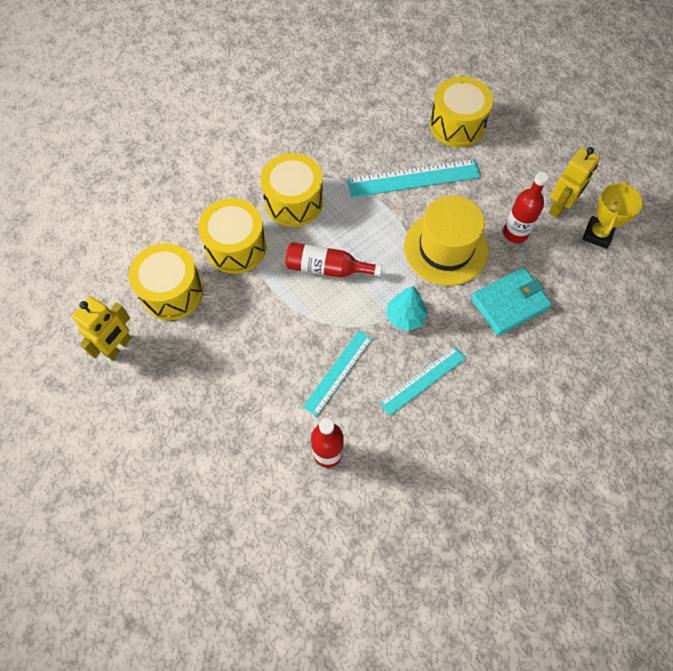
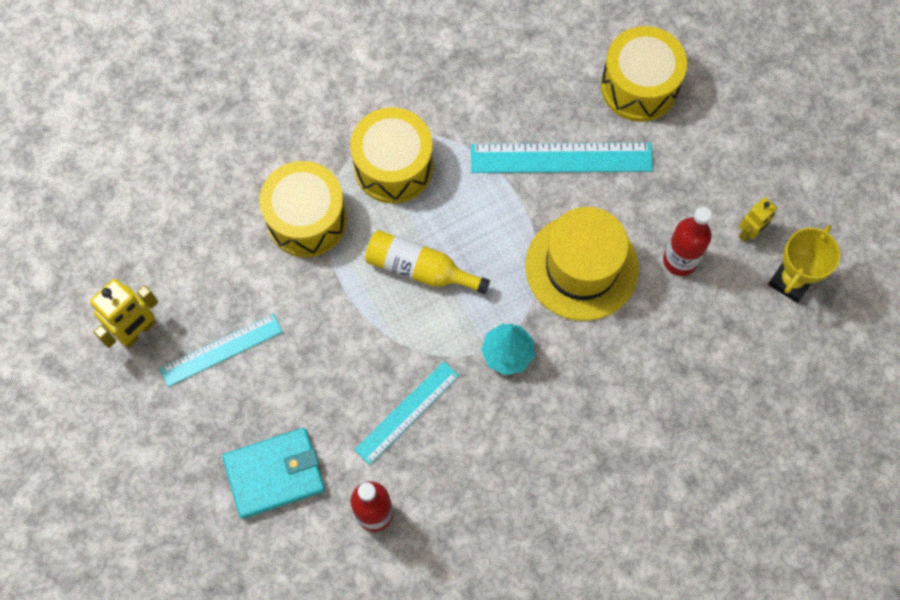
camera: 10 degrees right, 5 degrees up
yellow drum [128,243,203,320] -> none
red bottle [286,242,382,277] -> yellow bottle [365,230,490,294]
turquoise ruler [379,346,466,416] -> turquoise ruler moved to [159,314,282,387]
turquoise wallet [470,267,552,336] -> turquoise wallet moved to [222,428,325,519]
yellow robot [549,147,600,218] -> yellow robot [739,197,777,242], size x0.62

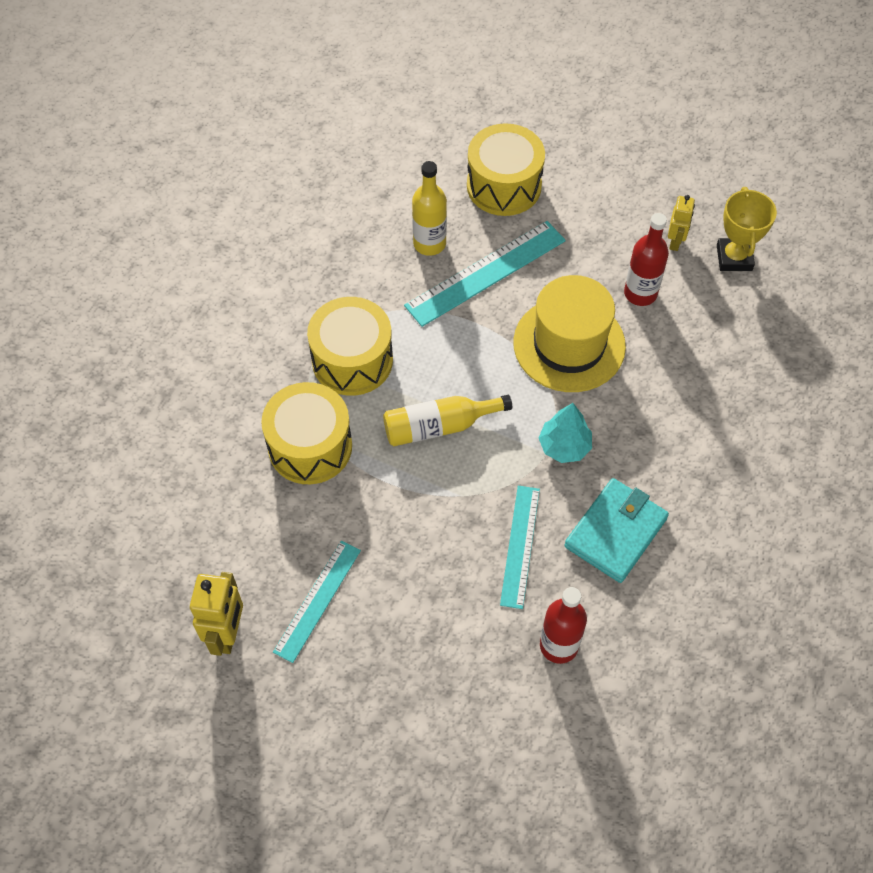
camera: 35 degrees left, 10 degrees down
turquoise wallet [222,428,325,519] -> turquoise wallet moved to [564,478,669,583]
none -> yellow bottle [412,161,447,256]

